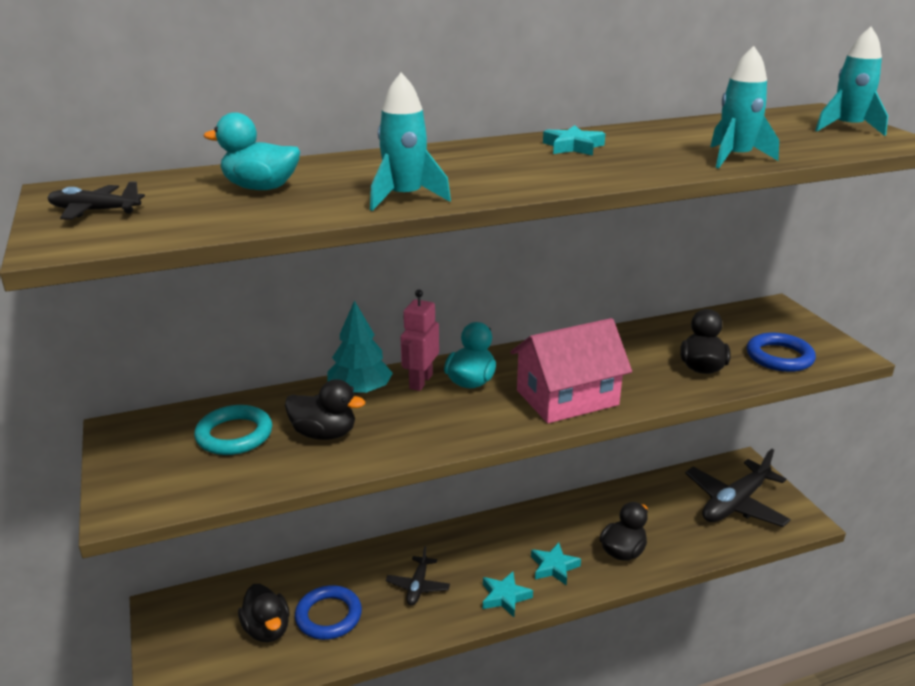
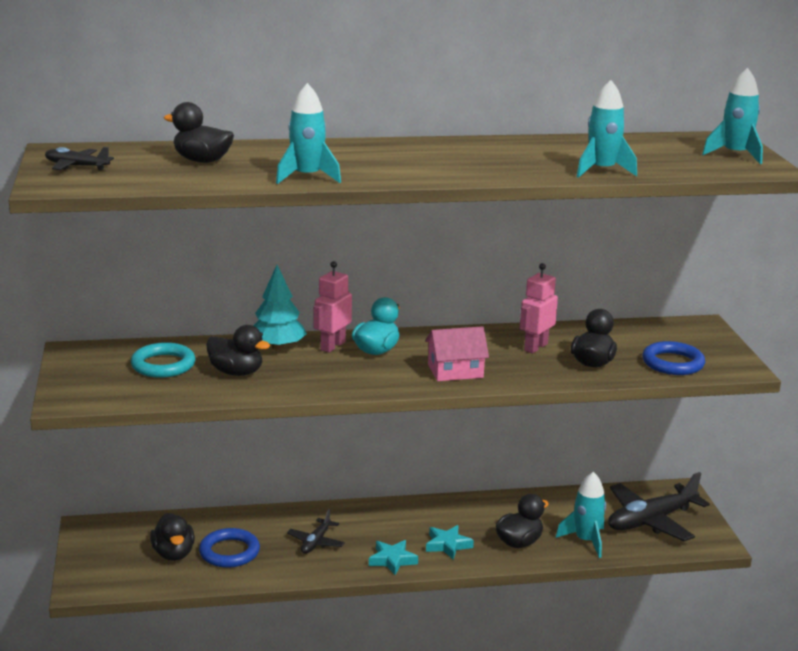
camera: 10 degrees right, 5 degrees down
turquoise duck [204,112,300,190] -> black duck [164,102,234,163]
pink house [510,318,632,423] -> pink house [425,326,489,381], size x0.66
turquoise star [543,125,605,156] -> none
none -> pink robot [520,263,558,353]
none -> turquoise rocket [556,472,606,558]

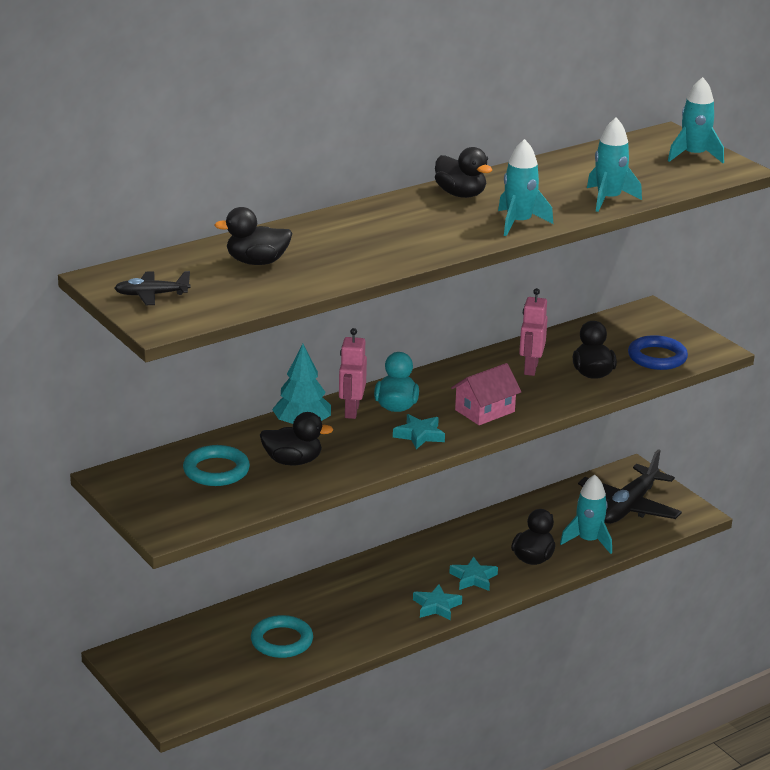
camera: 25 degrees left, 5 degrees up
black duck [150,513,195,561] -> black duck moved to [435,147,492,198]
blue ring [199,528,260,568] -> turquoise ring [251,615,313,658]
turquoise rocket [276,83,341,184] -> turquoise rocket moved to [498,139,553,236]
black plane [287,509,345,554] -> none
none -> turquoise star [393,414,445,449]

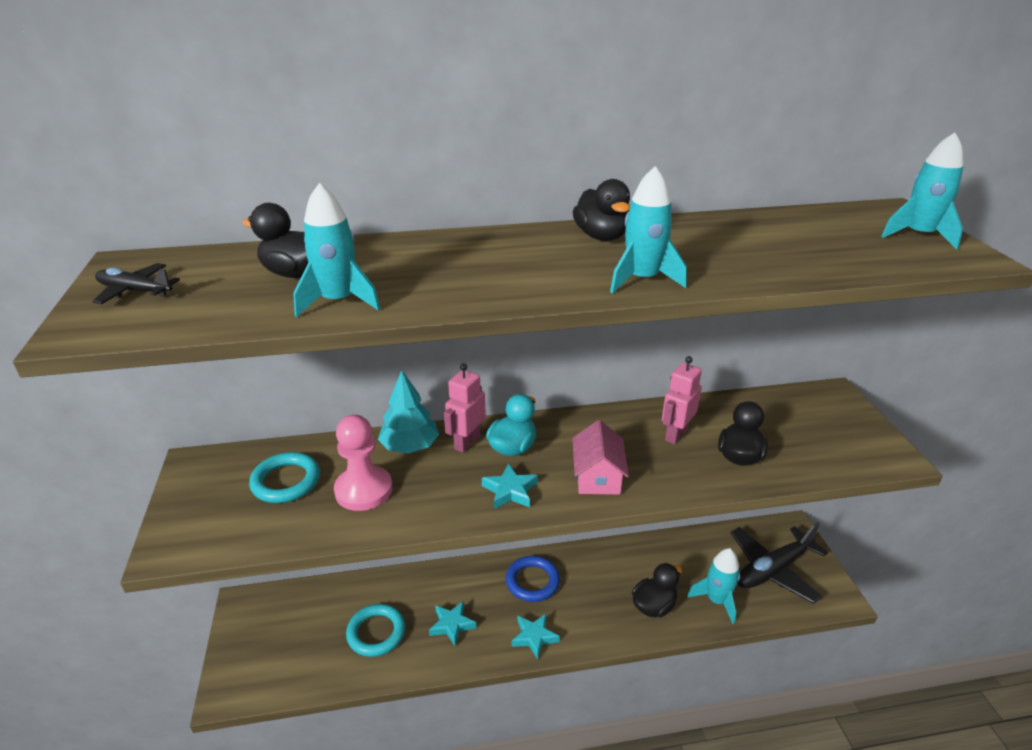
camera: 25 degrees right, 5 degrees up
black duck [260,412,333,465] -> pink pawn [334,415,392,511]
turquoise star [449,557,498,591] -> turquoise star moved to [429,601,477,646]
pink house [451,363,521,425] -> pink house turned 75 degrees counterclockwise [572,420,629,495]
turquoise rocket [587,117,642,212] -> turquoise rocket moved to [293,183,380,317]
blue ring [628,335,688,370] -> blue ring moved to [506,556,560,602]

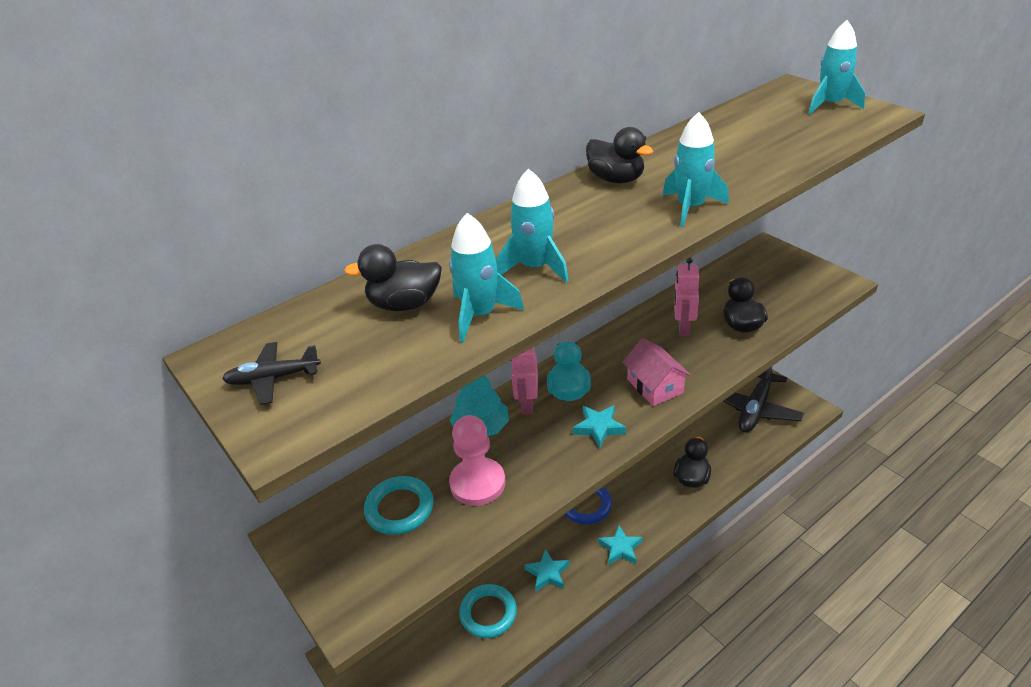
camera: 25 degrees left, 5 degrees up
turquoise rocket [687,548,740,624] -> turquoise rocket moved to [496,169,569,283]

